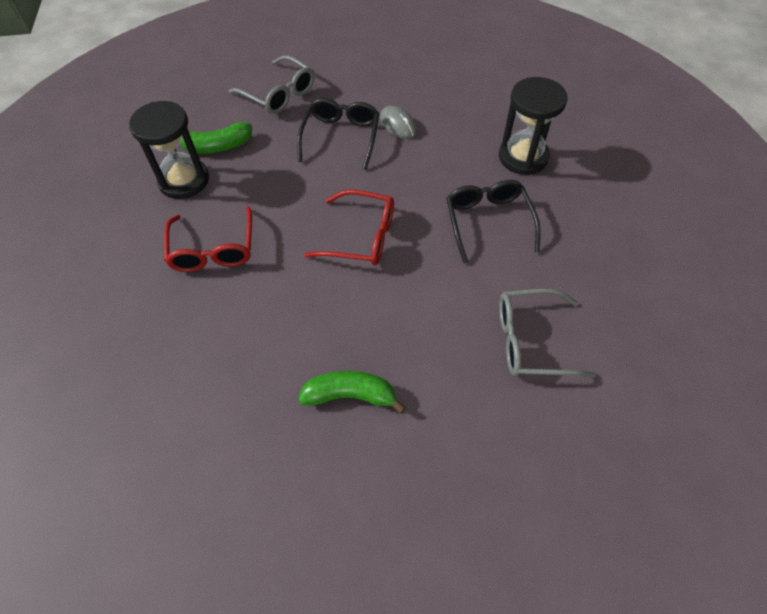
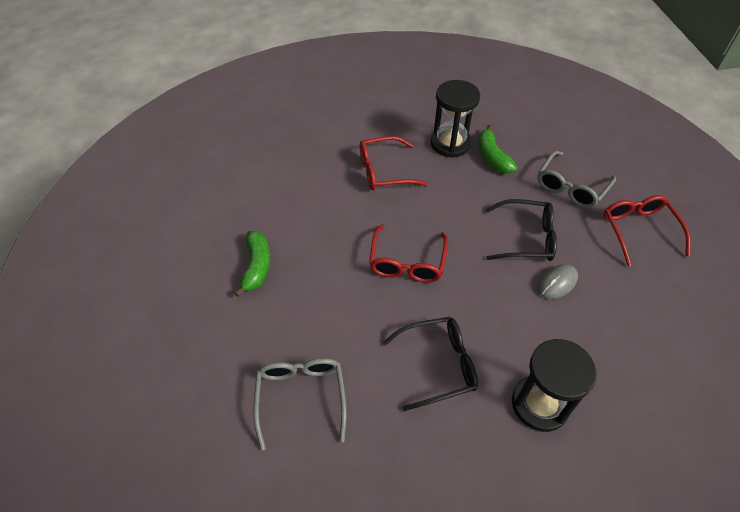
camera: 85 degrees right, 5 degrees down
none -> red glasses [604,195,691,266]

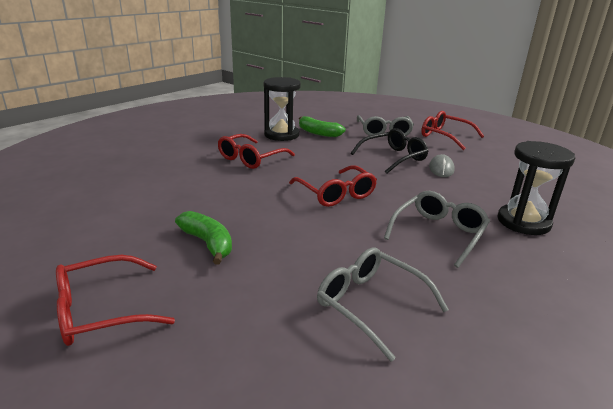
camera: 40 degrees left, 25 degrees down
black glasses [383,317,478,411] -> grey glasses [384,191,490,268]
none -> red glasses [56,255,175,346]

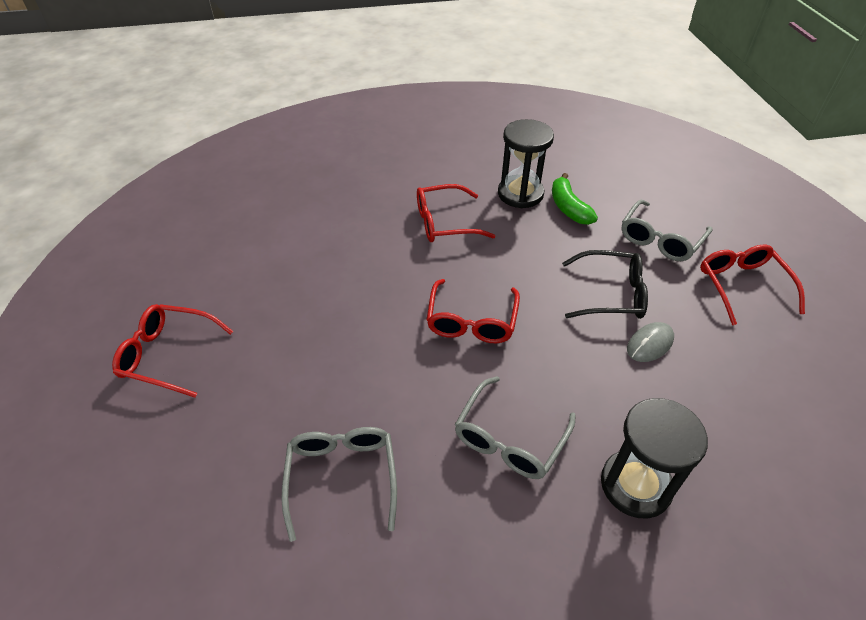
camera: 40 degrees right, 20 degrees up
green banana [175,211,232,265] -> none
grey glasses [384,191,490,268] -> grey glasses turned 135 degrees clockwise [455,376,576,479]

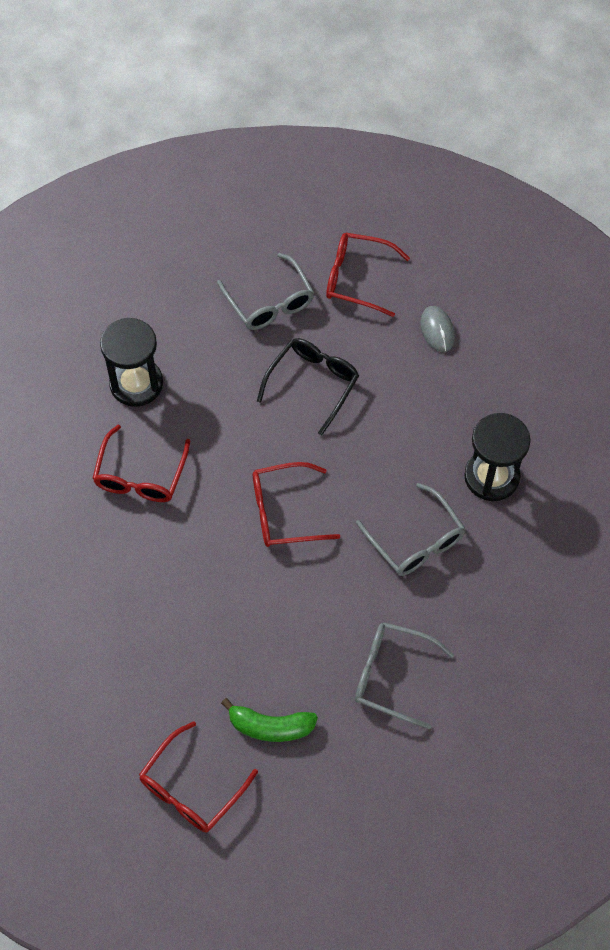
camera: 65 degrees left, 15 degrees up
red glasses [426,279,520,343] -> red glasses turned 135 degrees clockwise [253,462,340,547]
green banana [552,173,598,225] -> green banana moved to [221,698,318,742]
grey mouse [627,322,674,362] -> grey mouse moved to [421,306,455,352]

